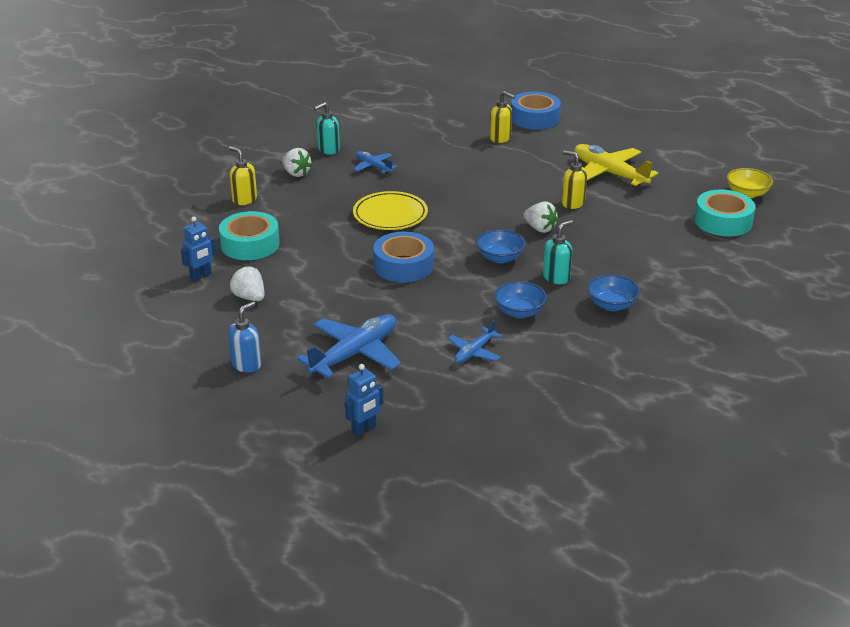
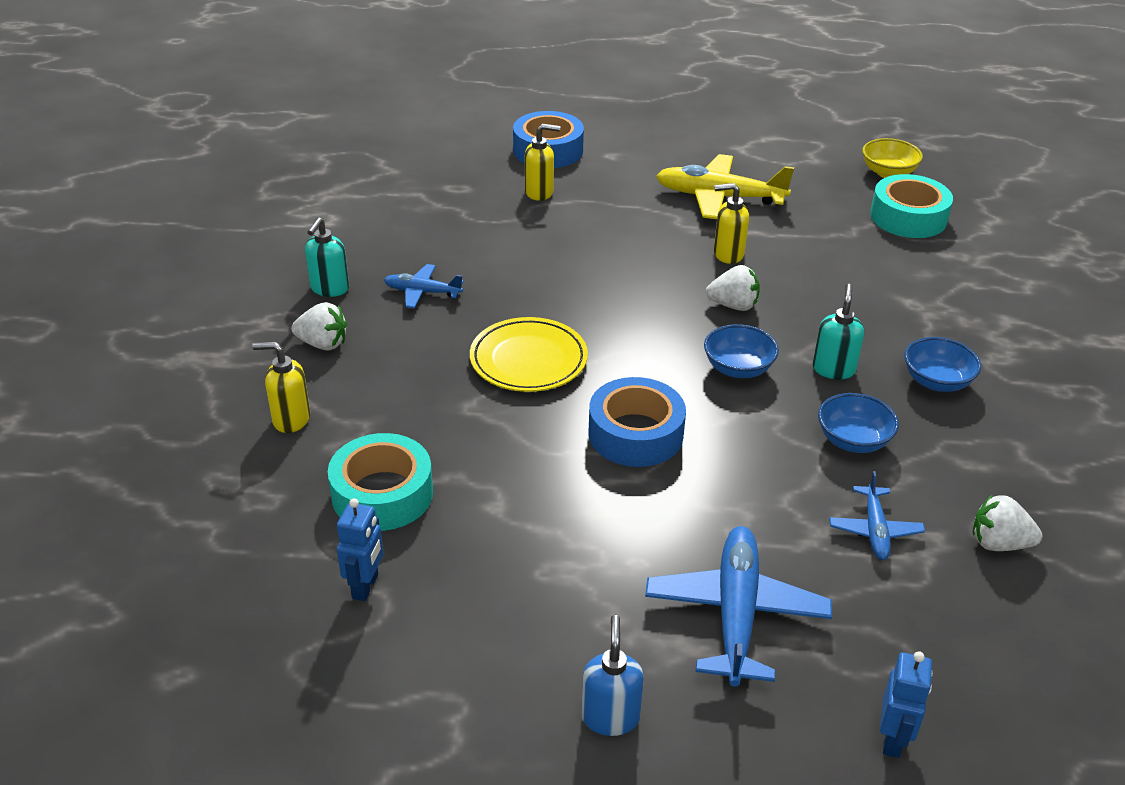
camera: 35 degrees left, 5 degrees up
white strawberry [230,266,265,301] -> white strawberry moved to [973,495,1042,551]

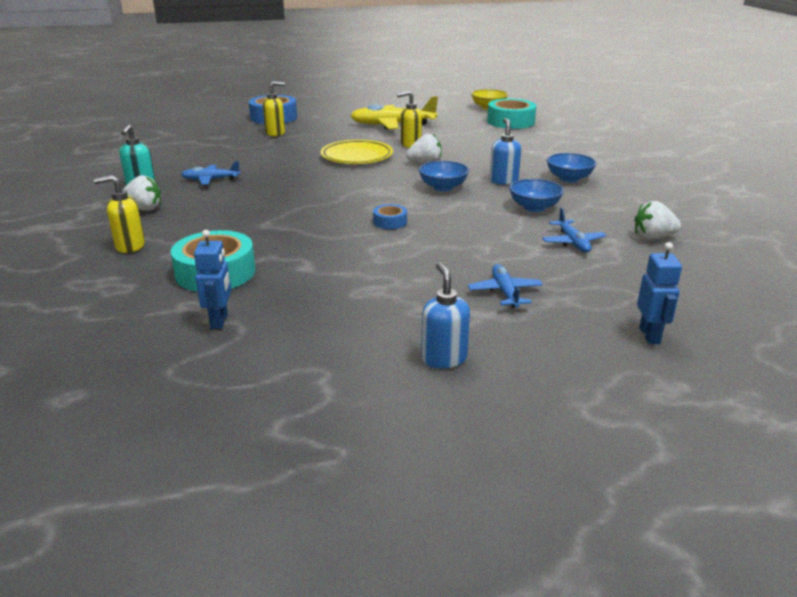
camera: 15 degrees left, 10 degrees down
yellow plate [470,317,588,392] -> yellow plate moved to [320,140,393,164]
blue tape [589,377,686,467] -> blue tape [373,204,407,229], size x0.50
blue plane [645,526,832,686] -> blue plane [468,264,543,308], size x0.54
turquoise soap dispenser [813,284,864,379] -> blue soap dispenser [490,118,521,185]

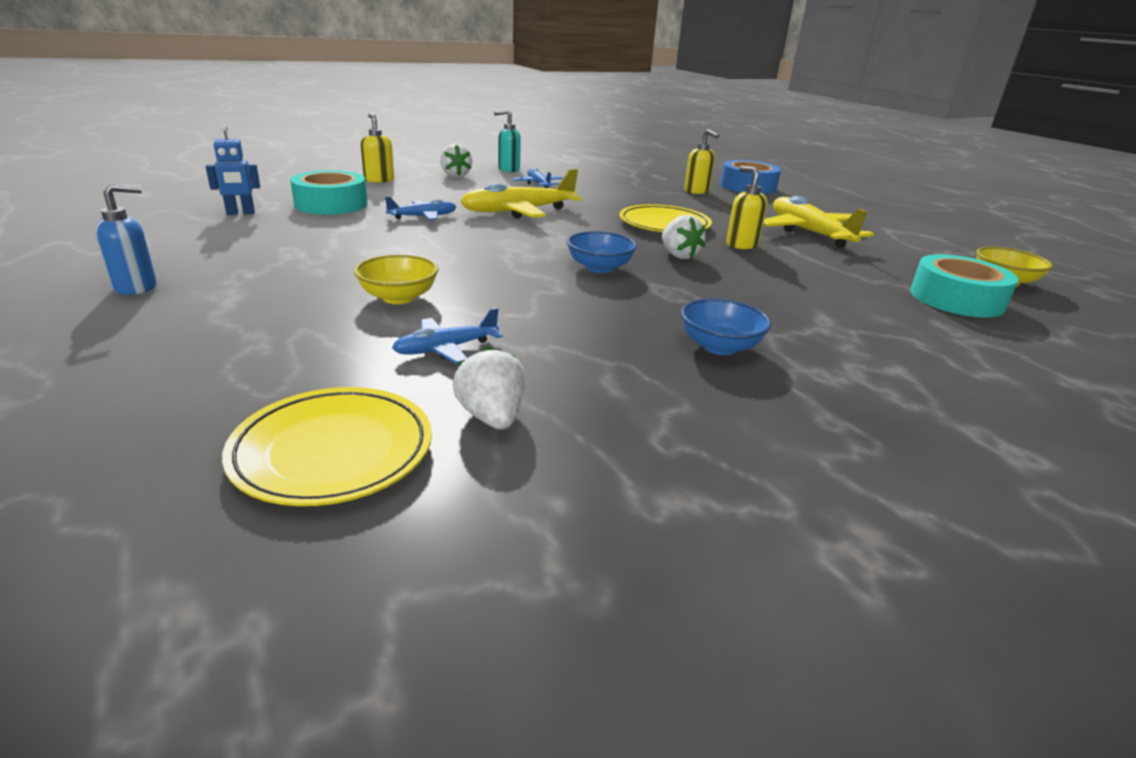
camera: 70 degrees right, 0 degrees up
blue tape [373,204,407,229] -> none
blue plane [468,264,543,308] -> blue plane moved to [385,196,456,220]
blue soap dispenser [490,118,521,185] -> none
blue bowl [509,179,564,212] -> none
blue robot [637,242,682,344] -> none
none -> yellow plate [222,387,432,506]
none -> yellow bowl [354,254,438,304]
none -> yellow plane [460,169,582,219]

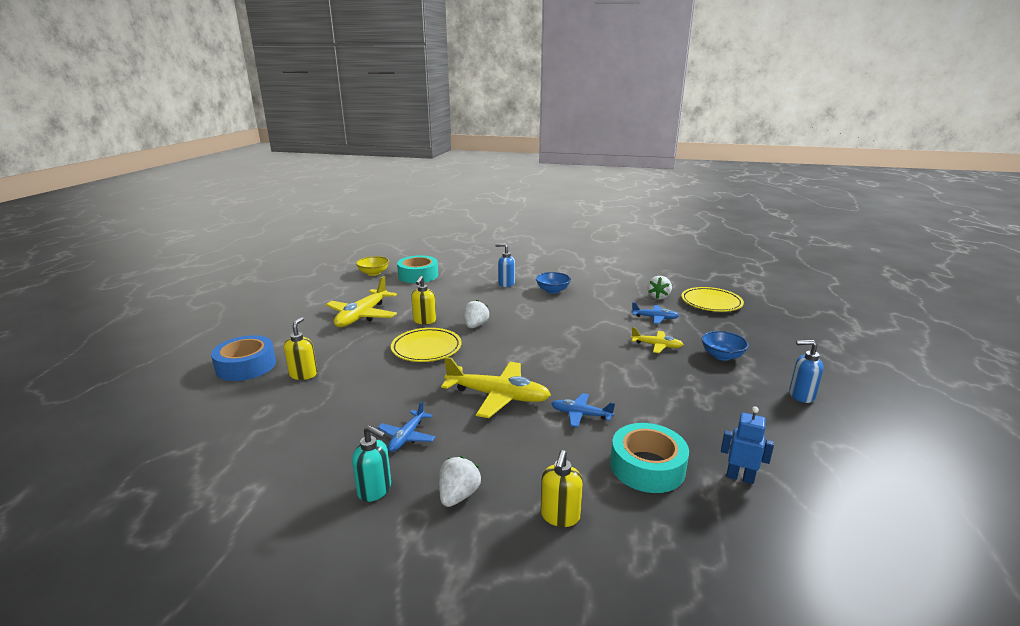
camera: 135 degrees left, 5 degrees down
yellow bowl [354,254,438,304] -> yellow plane [631,327,684,353]
blue bowl [567,231,637,273] -> blue bowl moved to [701,331,749,361]
none -> blue soap dispenser [495,243,515,287]

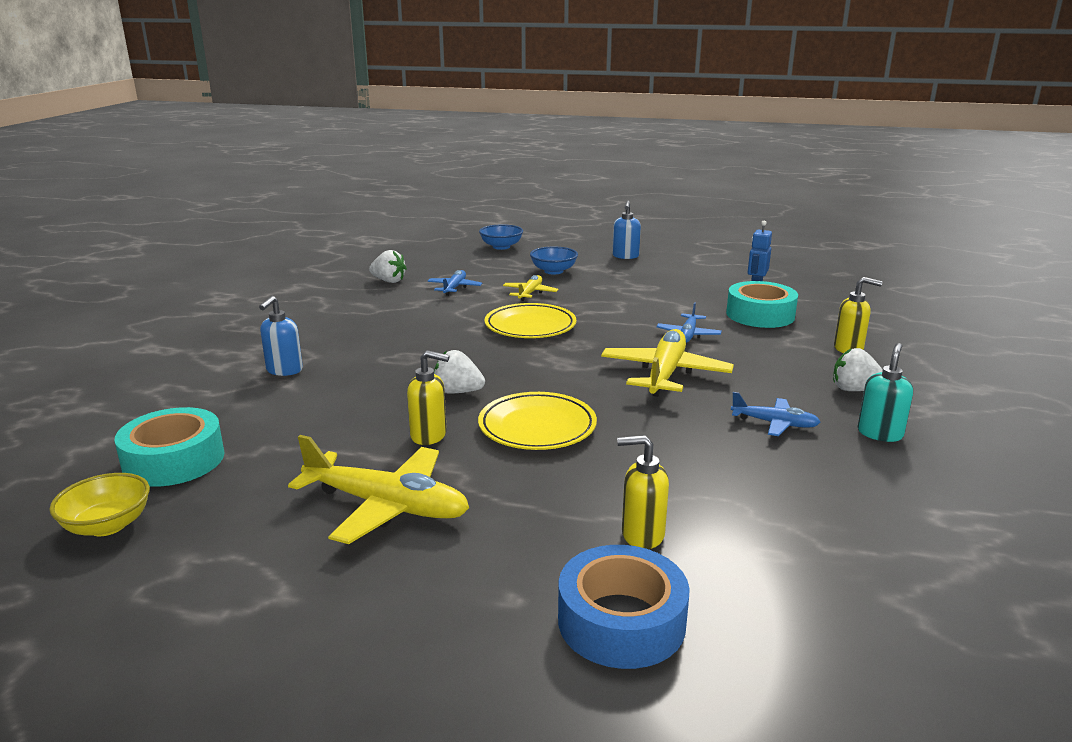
camera: 90 degrees left, 0 degrees up
blue bowl [536,272,571,294] -> blue bowl moved to [479,225,523,250]
yellow plate [681,287,744,312] -> yellow plate moved to [484,303,576,338]

